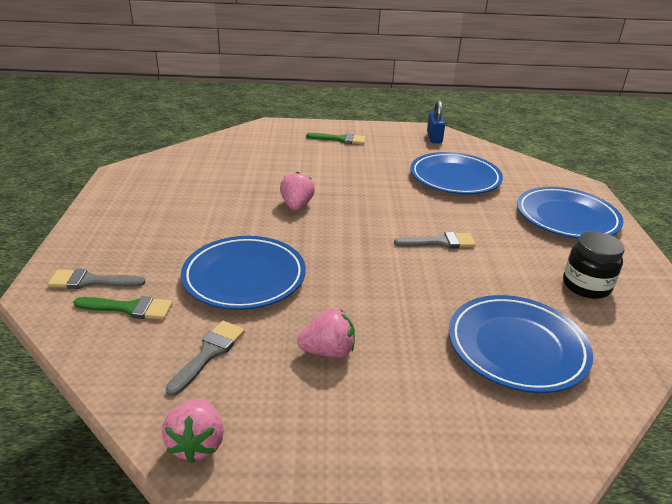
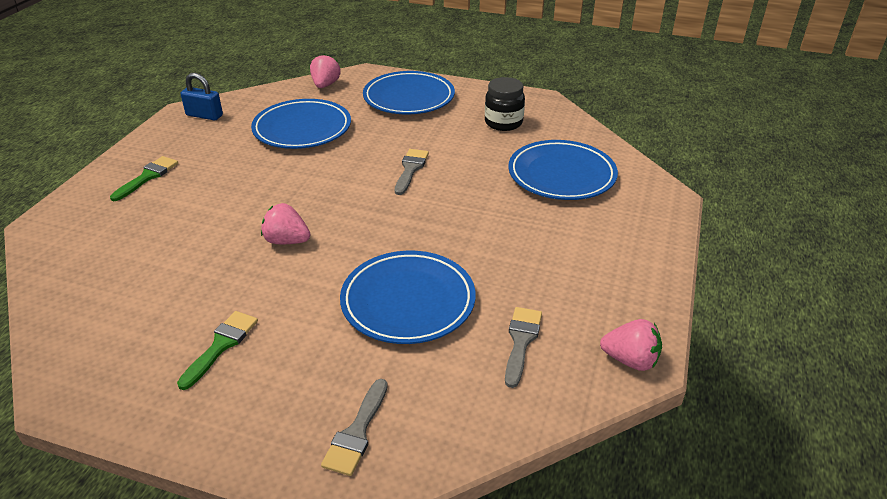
camera: 70 degrees left, 5 degrees up
green brush [73,296,173,320] -> green brush moved to [177,311,258,390]
grey brush [166,321,245,396] -> grey brush turned 60 degrees clockwise [505,307,542,388]
pink strawberry [297,309,355,358] -> pink strawberry moved to [310,54,341,88]

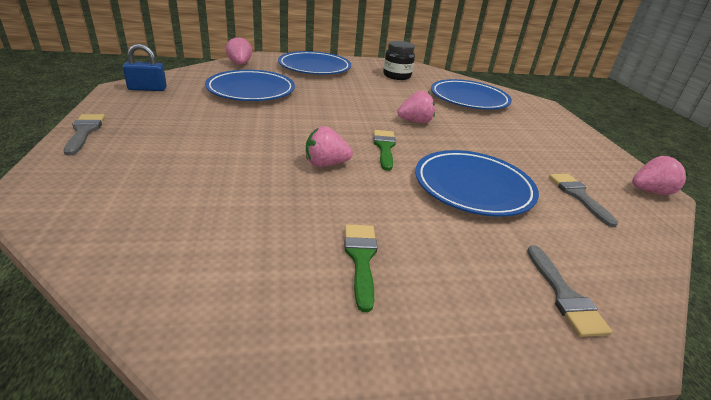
camera: 30 degrees left, 5 degrees down
green brush [110,156,178,201] -> green brush moved to [374,130,396,171]
grey brush [395,149,429,195] -> grey brush moved to [64,114,105,156]
none -> pink strawberry [397,91,435,123]

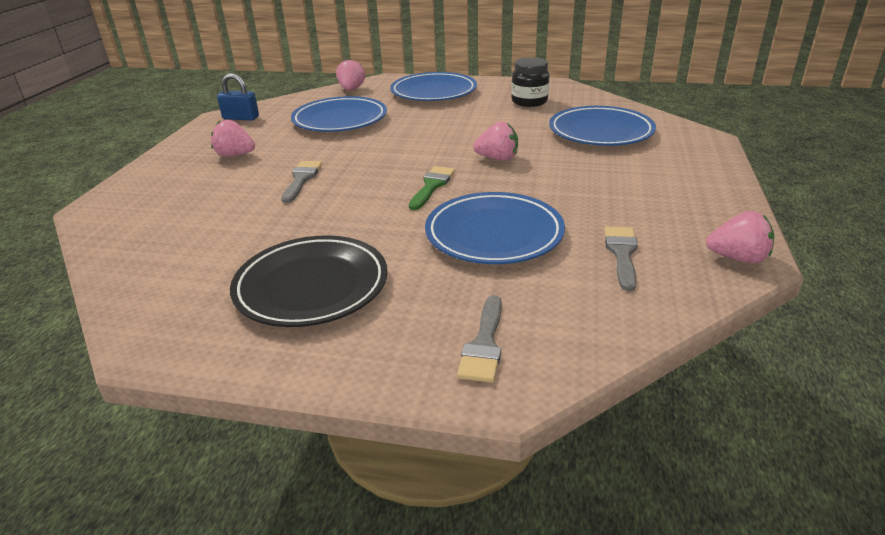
camera: 25 degrees right, 0 degrees up
grey brush [64,114,105,156] -> grey brush moved to [281,161,322,203]
pink strawberry [306,126,353,167] -> pink strawberry moved to [211,120,255,156]
green brush [344,224,378,312] -> black plate [230,235,388,327]

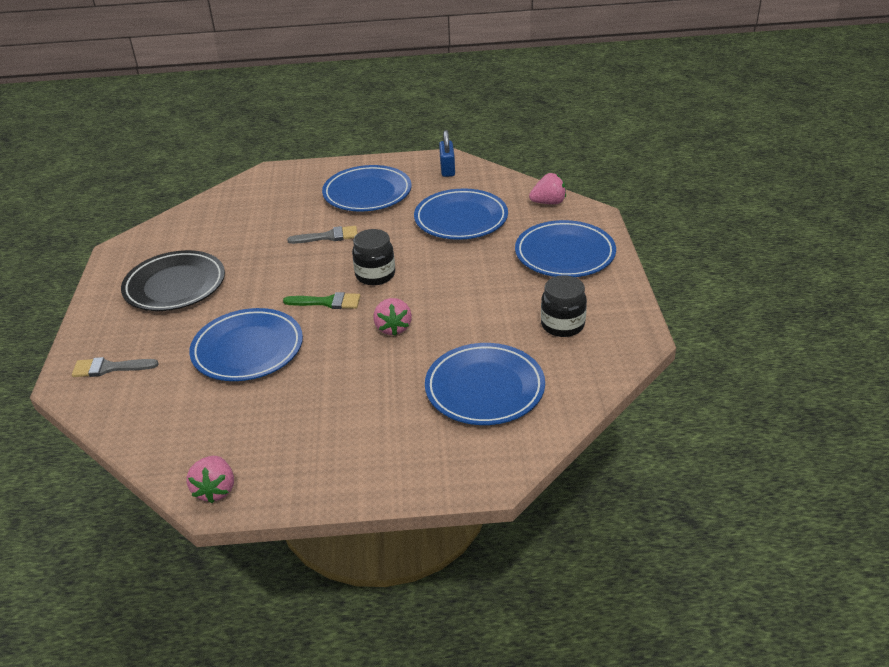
camera: 75 degrees right, 5 degrees up
pink strawberry [211,120,255,156] -> blue plate [322,165,412,211]
grey brush [604,227,638,291] -> none
none -> black jar [352,229,395,285]

